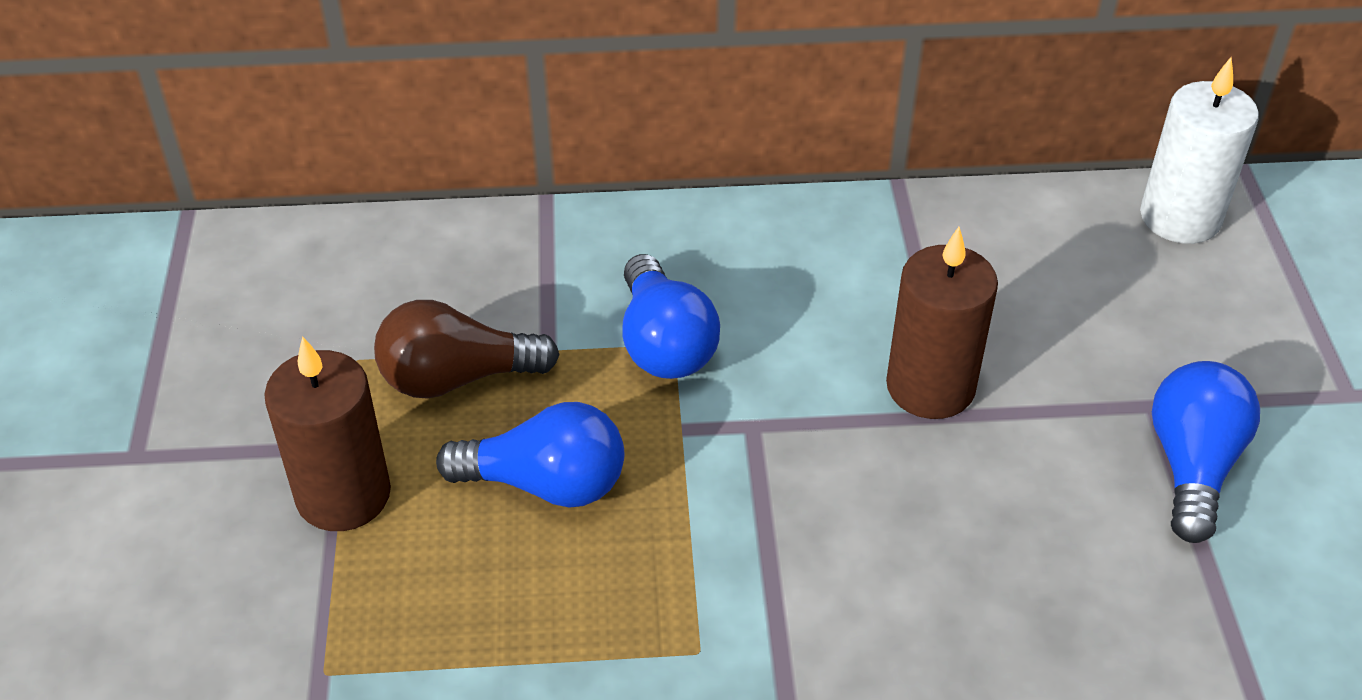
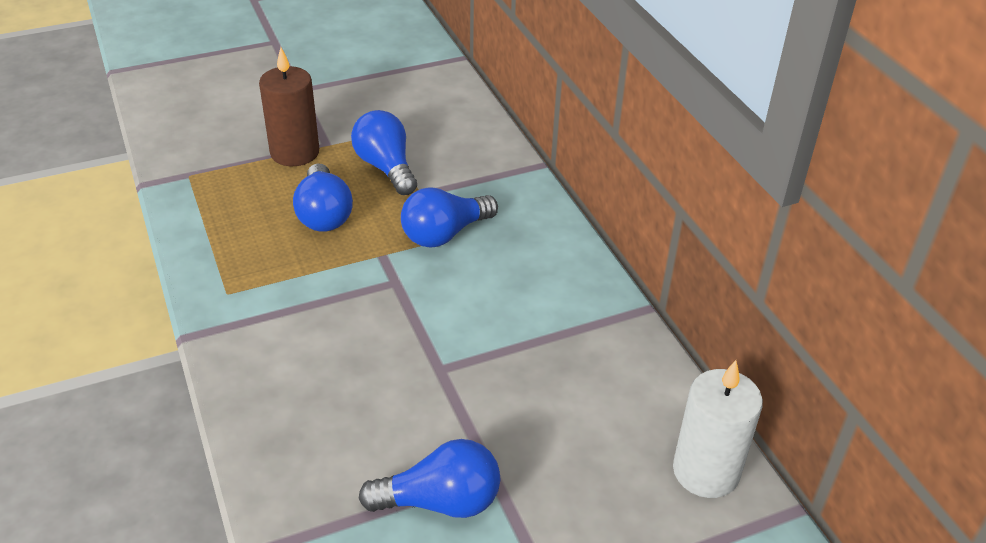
camera: 70 degrees right, 5 degrees down
brown light bulb [374,300,560,399] -> blue light bulb [351,110,417,195]
brown candle [886,227,998,419] -> none

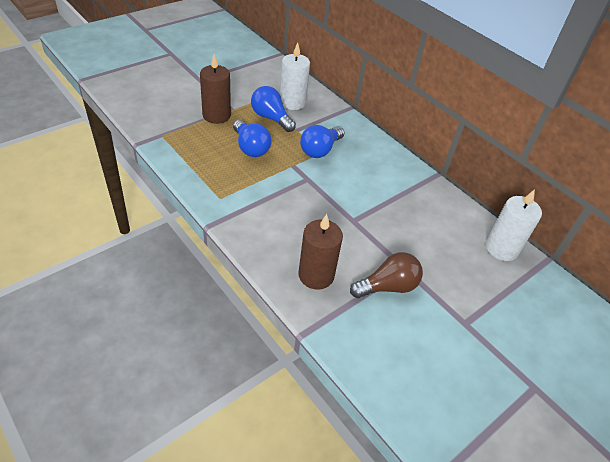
camera: 20 degrees left, 5 degrees up
blue light bulb [358,439,500,518] -> brown light bulb [350,252,423,298]
none -> white candle [280,42,310,110]
none -> brown candle [298,214,343,289]

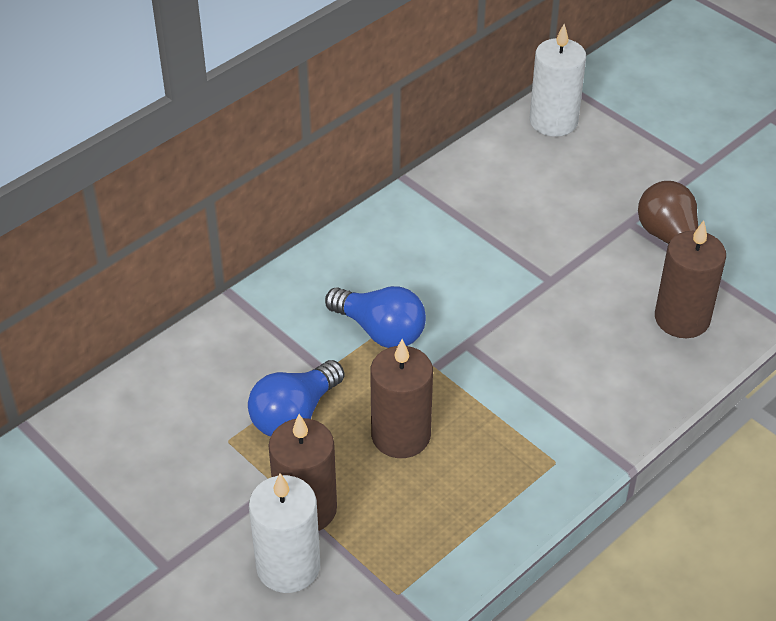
camera: 90 degrees left, 0 degrees up
blue light bulb [233,120,272,157] -> brown candle [370,339,433,458]
white candle [280,42,310,110] -> white candle moved to [249,473,320,593]

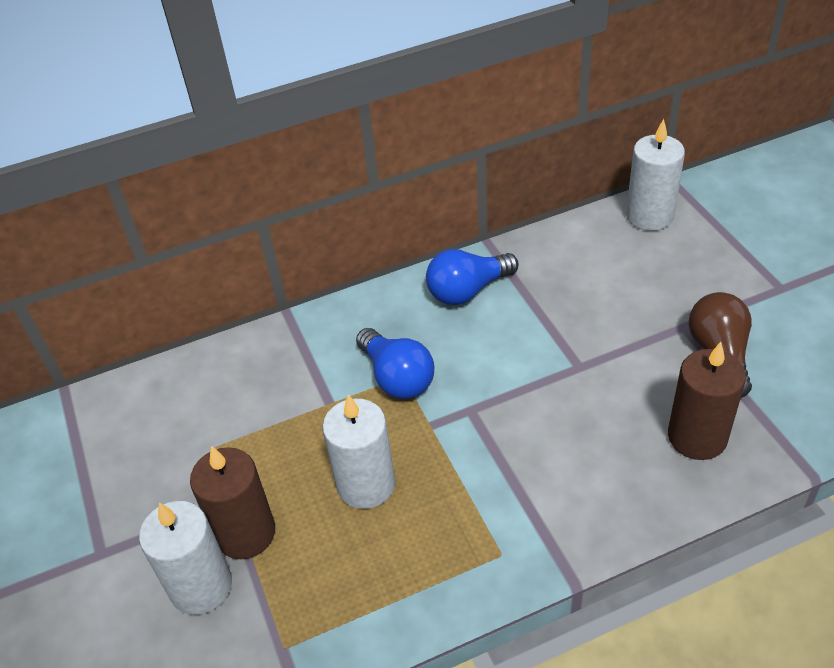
camera: 25 degrees right, 0 degrees up
blue light bulb [248,360,344,437] -> blue light bulb moved to [426,249,519,305]
brown candle [370,339,433,458] -> white candle [322,394,395,509]

